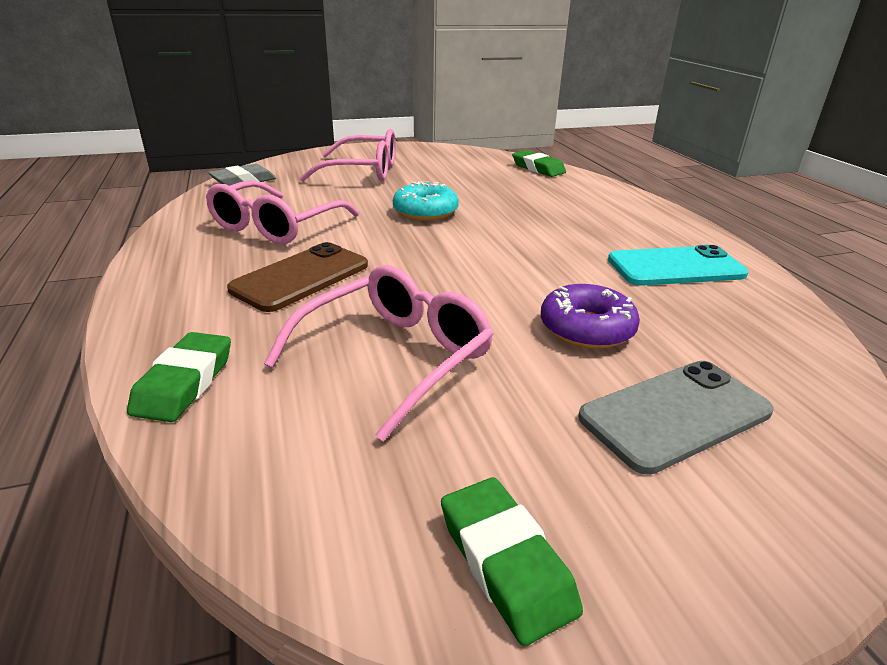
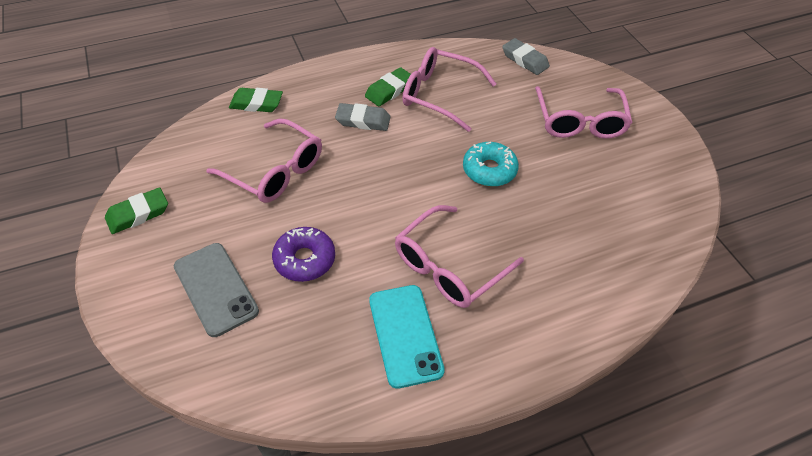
camera: 85 degrees right, 20 degrees up
brown phone [227,242,368,312] -> grey eraser [335,103,391,131]
green eraser [512,150,566,177] -> green eraser moved to [365,67,411,106]
none -> pink glasses [395,205,524,308]

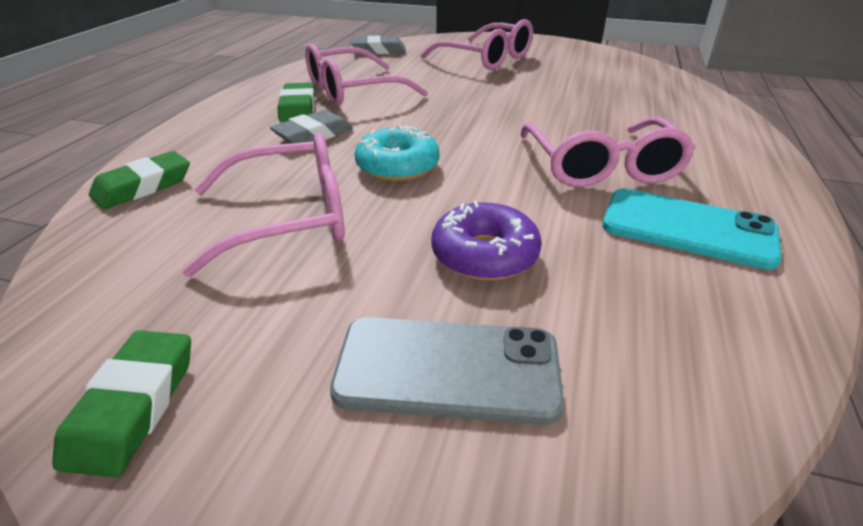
camera: 50 degrees left, 15 degrees down
turquoise donut [463,142,519,187] -> turquoise donut moved to [354,125,440,181]

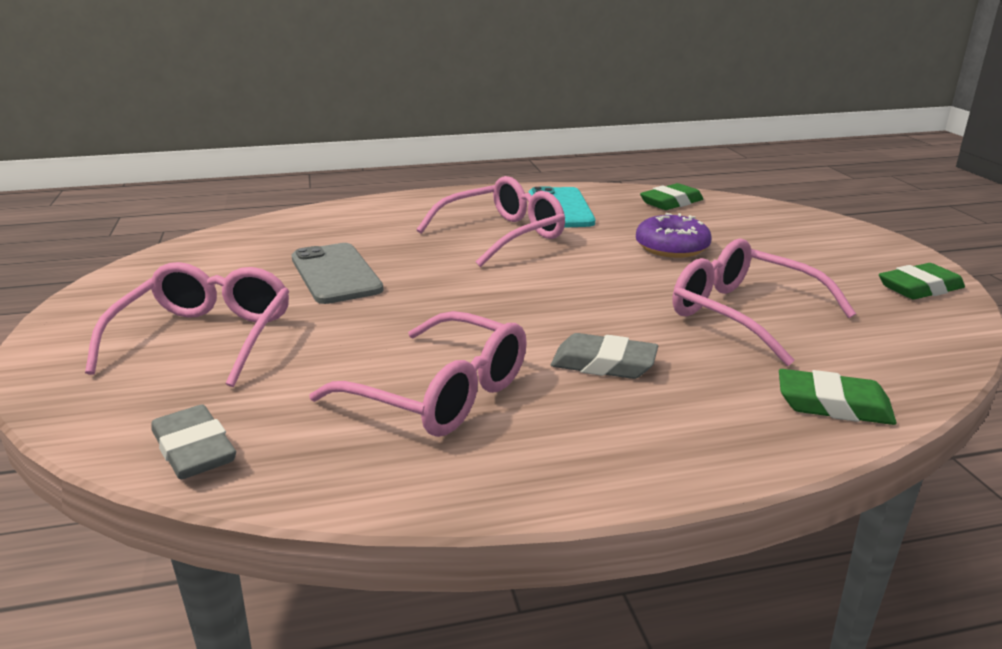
camera: 120 degrees left, 10 degrees down
green eraser [277,83,315,122] -> green eraser moved to [640,183,703,210]
grey phone [330,317,564,425] -> grey phone moved to [292,243,384,304]
turquoise donut [354,125,440,181] -> none

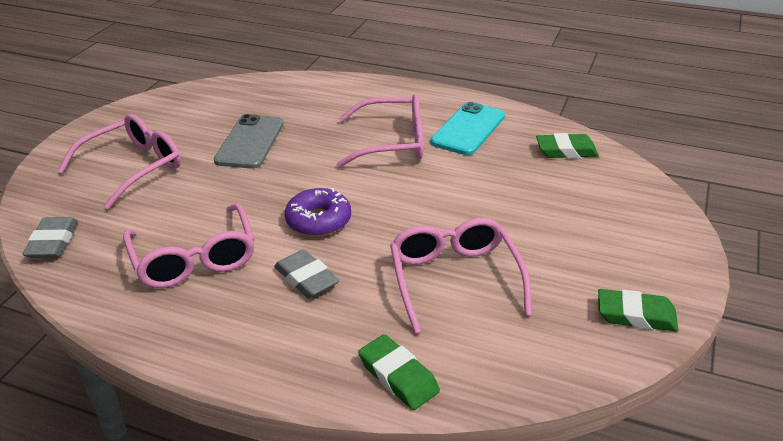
camera: 35 degrees right, 10 degrees up
purple donut [636,213,712,258] -> purple donut moved to [285,188,351,237]

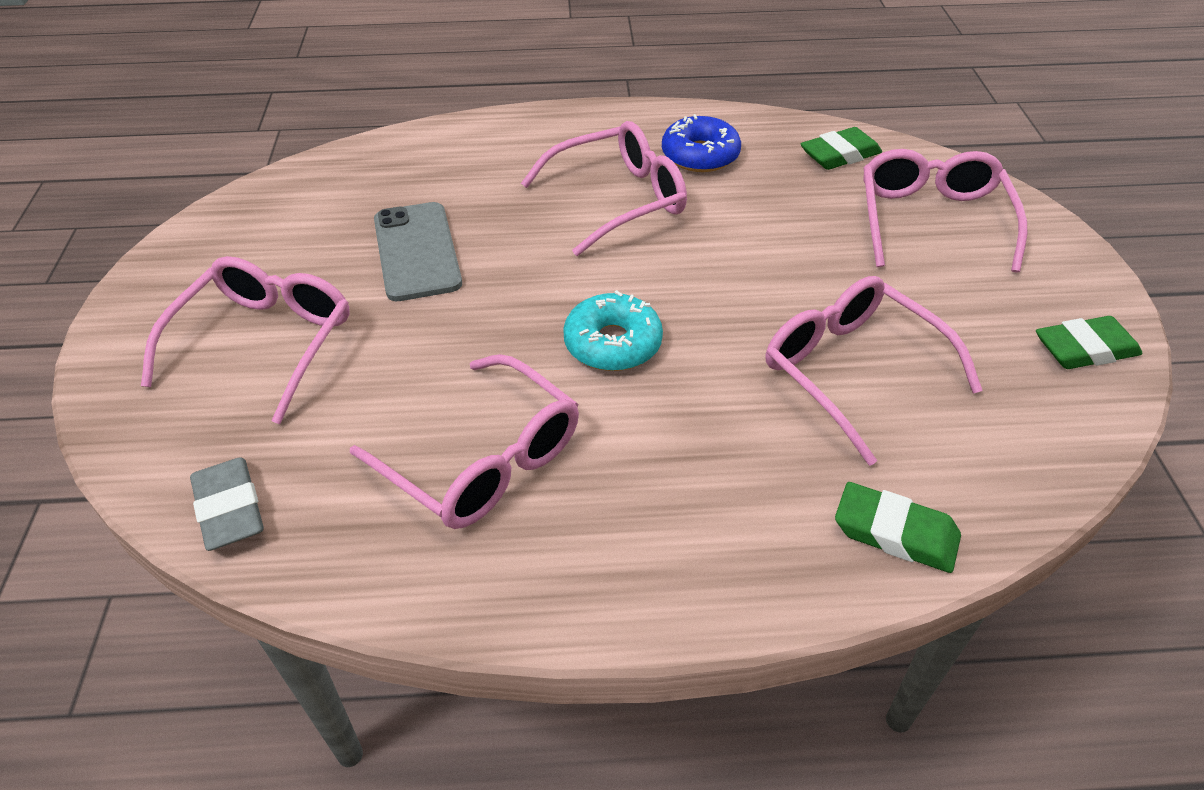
camera: 25 degrees left, 10 degrees up
grey eraser [274,249,339,298] -> none
purple donut [285,188,351,237] -> turquoise donut [563,290,663,371]
turquoise phone [430,102,505,155] -> blue donut [662,114,741,172]
none -> pink glasses [863,149,1027,273]

